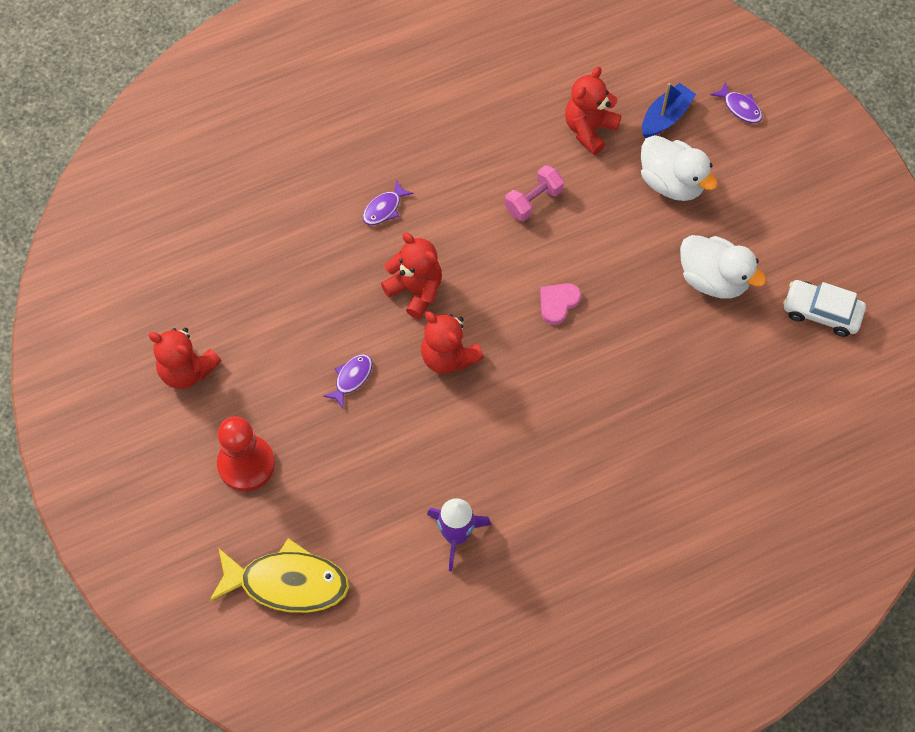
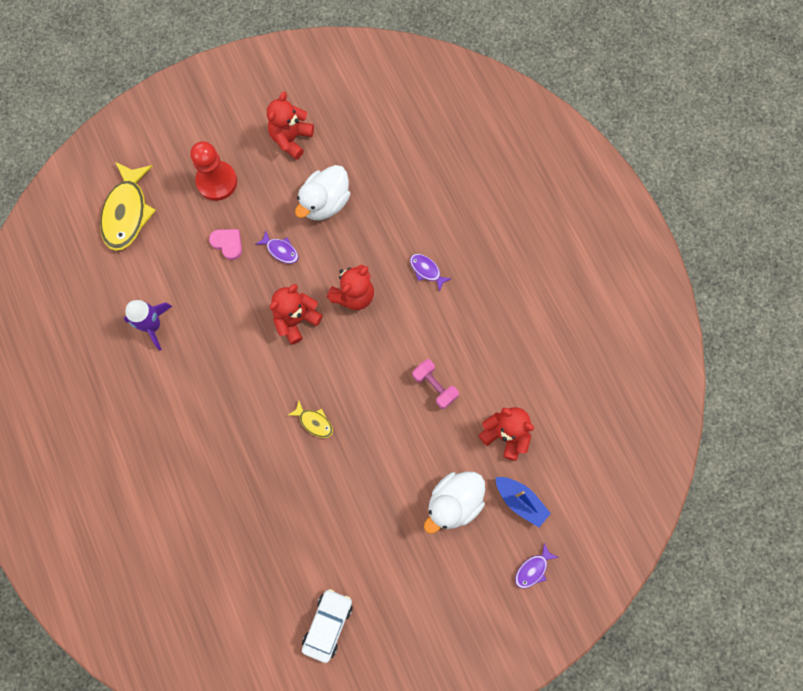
camera: 90 degrees right, 10 degrees up
pink heart [540,283,581,325] -> pink heart moved to [209,229,242,260]
white duck [680,235,767,299] -> white duck moved to [295,165,350,220]
none -> yellow fish [288,401,333,438]

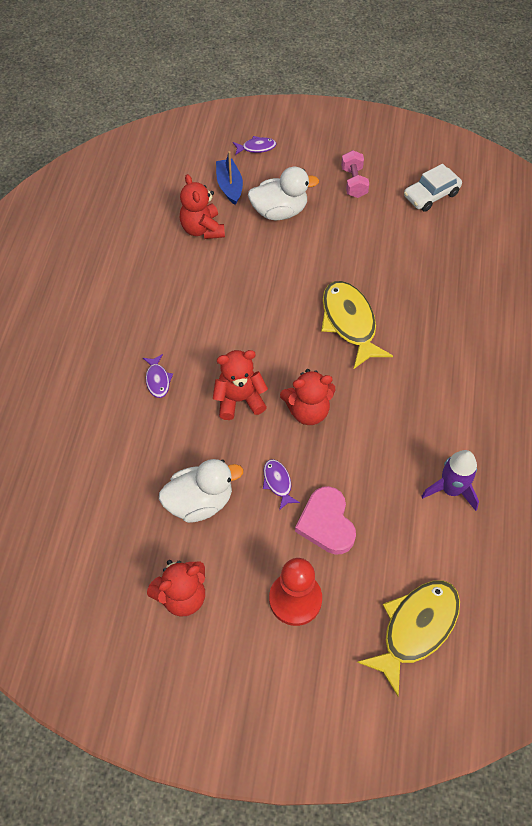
camera: 145 degrees left, 15 degrees down
pink heart [209,229,242,260] -> pink heart [295,486,356,555], size x1.56
yellow fish [288,401,333,438] -> yellow fish [321,281,393,369], size x2.10
pink dumbbell [412,359,459,409] -> pink dumbbell moved to [341,150,369,198]

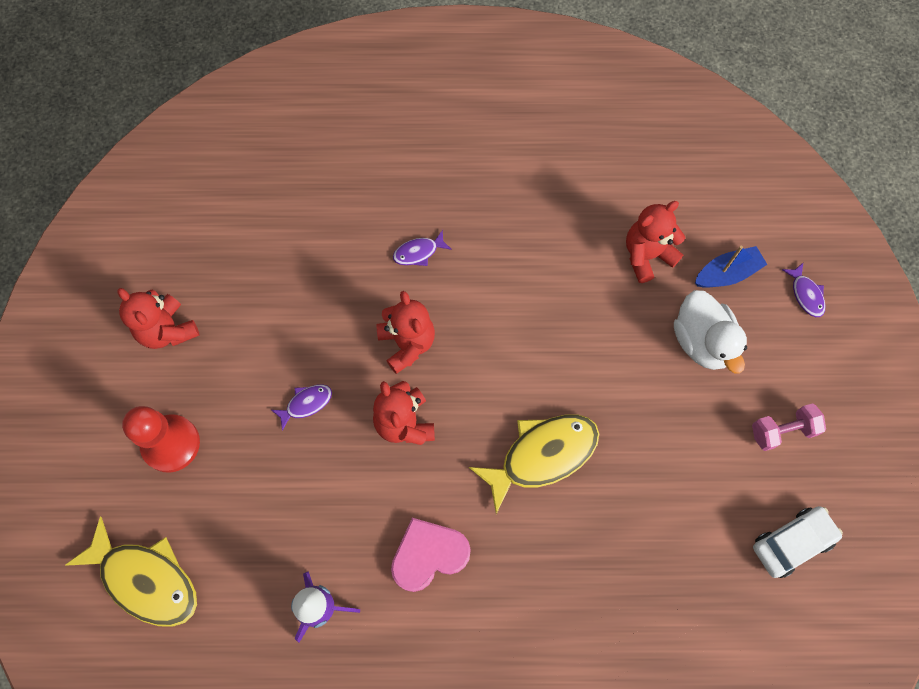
camera: 80 degrees right, 10 degrees up
white duck [159,459,243,523] -> none
pink heart [295,486,356,555] -> pink heart moved to [391,518,471,592]
white car [404,164,462,212] -> white car turned 105 degrees clockwise [753,506,843,578]

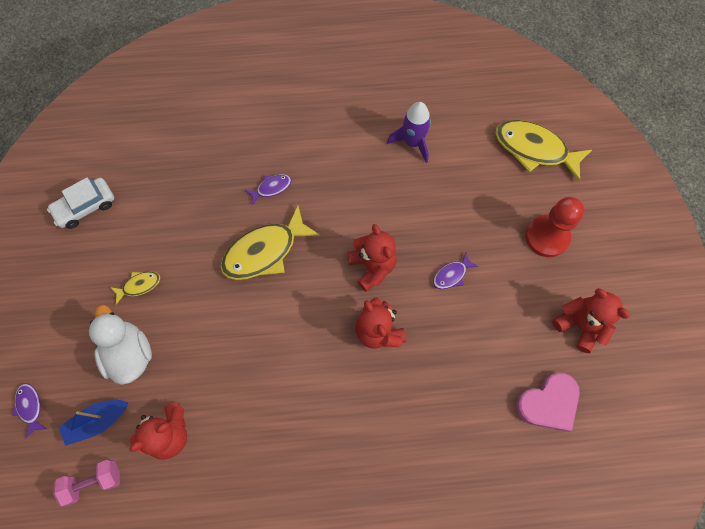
camera: 175 degrees right, 0 degrees up
pink heart [391,518,471,592] -> pink heart moved to [516,373,580,432]
purple fish [393,230,452,266] -> purple fish moved to [245,174,291,205]
pink dumbbell [752,403,826,451] -> pink dumbbell moved to [53,460,120,507]
none -> yellow fish [110,271,160,305]

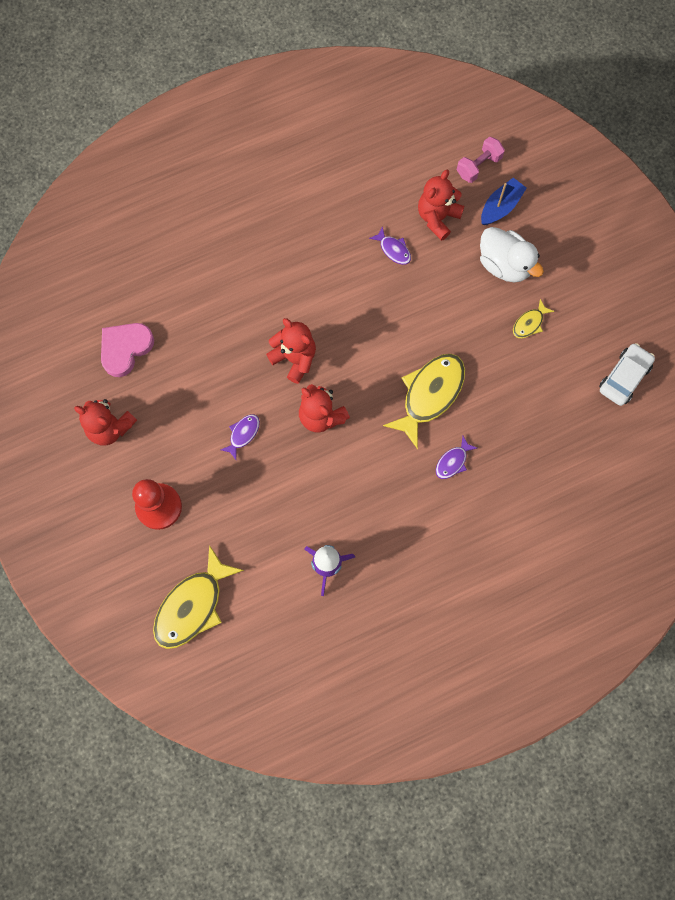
camera: 160 degrees right, 5 degrees up
purple fish [12,383,46,438] -> purple fish moved to [369,226,411,265]
yellow fish [496,120,592,182] -> yellow fish turned 120 degrees clockwise [153,545,244,649]

